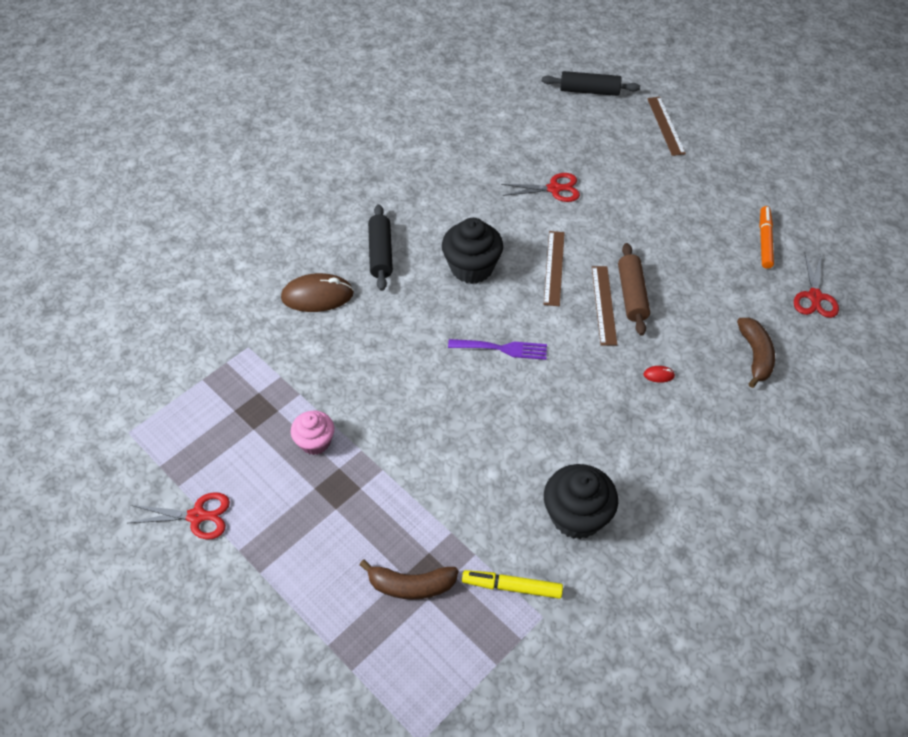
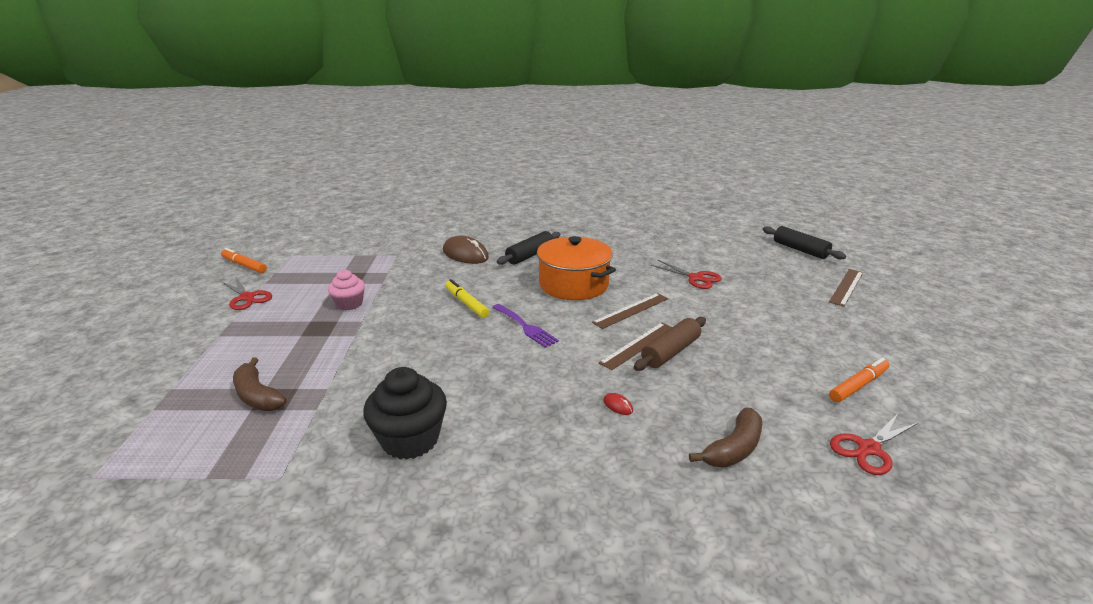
camera: 45 degrees right, 25 degrees down
black cupcake [442,218,503,284] -> orange pot [536,236,616,300]
yellow marker [462,570,563,599] -> yellow marker moved to [445,279,489,318]
none -> orange marker [221,248,267,273]

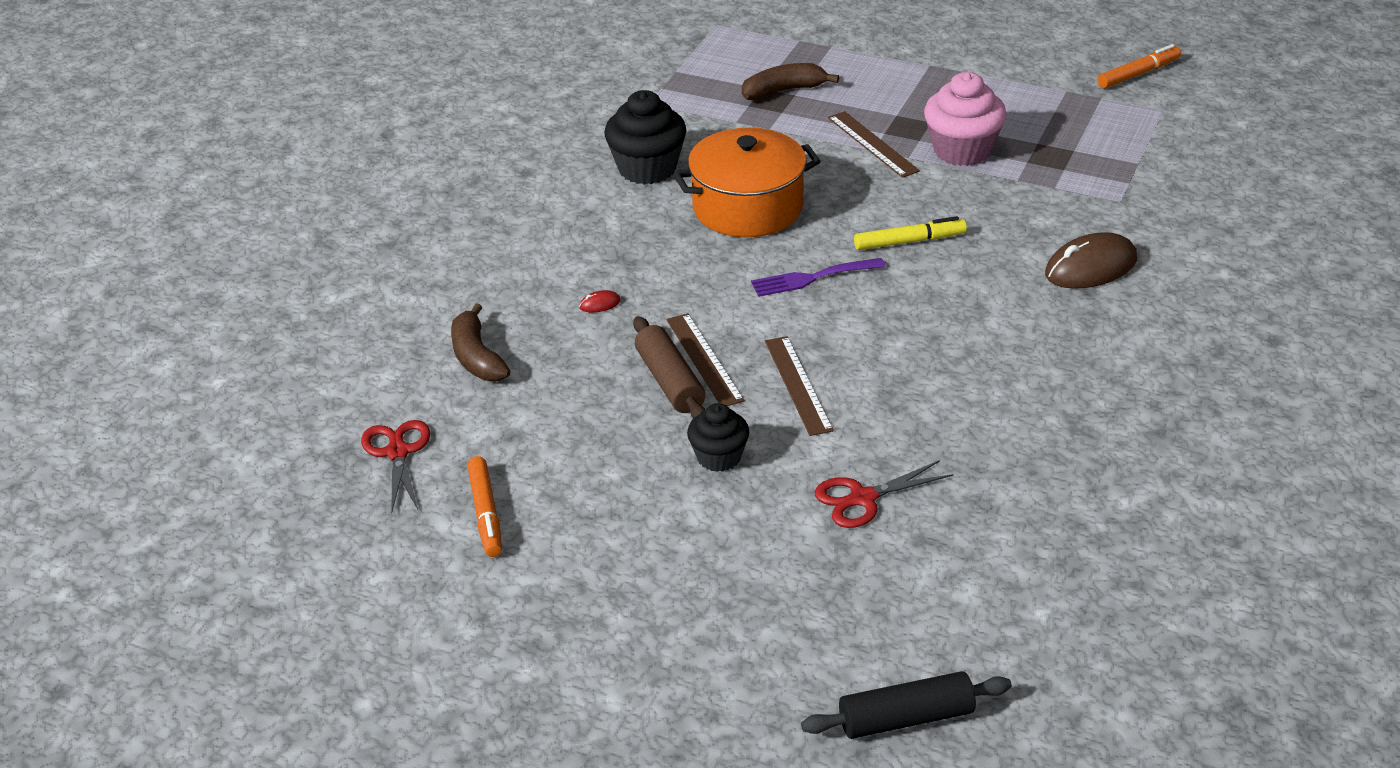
camera: 115 degrees right, 10 degrees up
red scissors [221,276,272,310] -> none
pink cupcake [328,269,365,310] -> pink cupcake [924,72,1007,166], size x1.60
black rolling pin [497,231,561,265] -> none
orange pot [536,236,616,300] -> orange pot moved to [674,128,821,237]
brown ruler [829,269,863,307] -> brown ruler moved to [828,111,920,178]
none -> black cupcake [687,403,749,472]

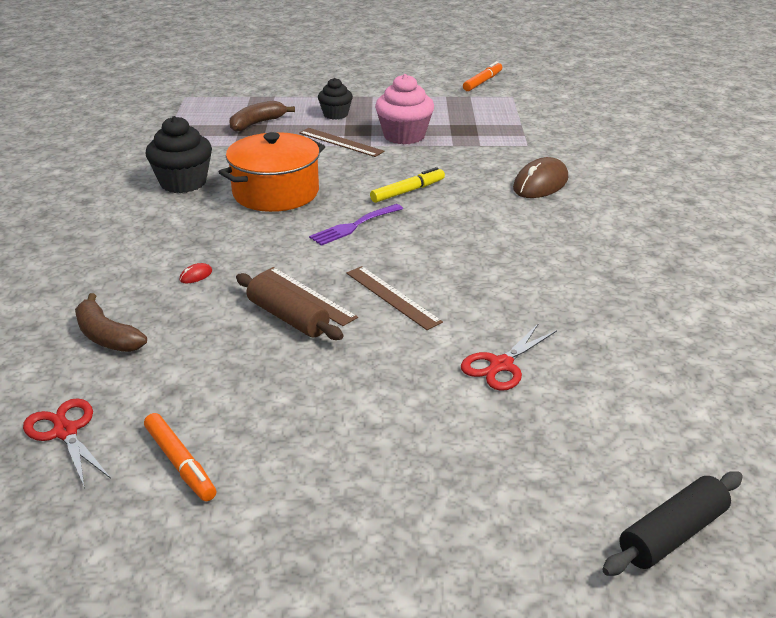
camera: 25 degrees left, 5 degrees down
black cupcake [687,403,749,472] -> black cupcake moved to [318,78,353,120]

